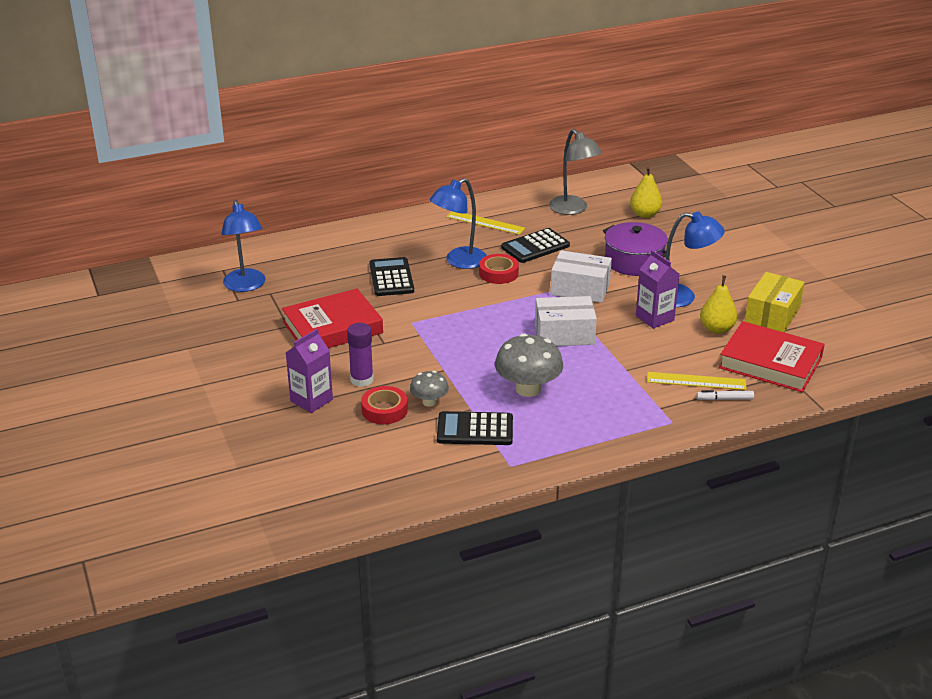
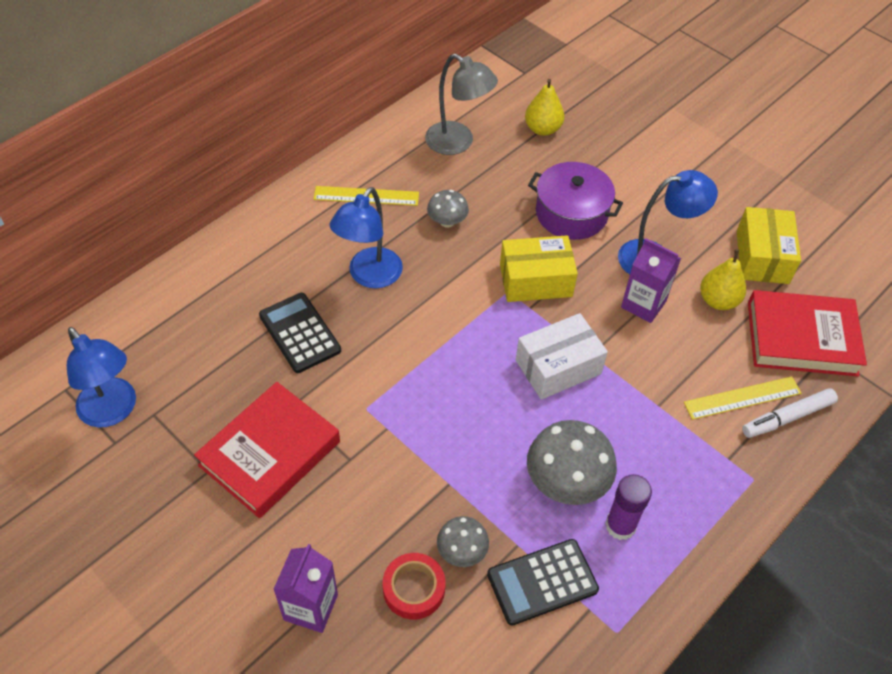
camera: 25 degrees left, 20 degrees up
purple glue stick [347,323,373,387] -> purple glue stick moved to [605,474,652,540]
red tape [479,254,519,284] -> none
black calculator [501,228,570,263] -> grey mushroom [427,190,469,228]
white box [550,250,612,303] -> yellow box [500,235,578,302]
white marker [697,390,754,400] -> white marker [742,388,838,438], size x1.54

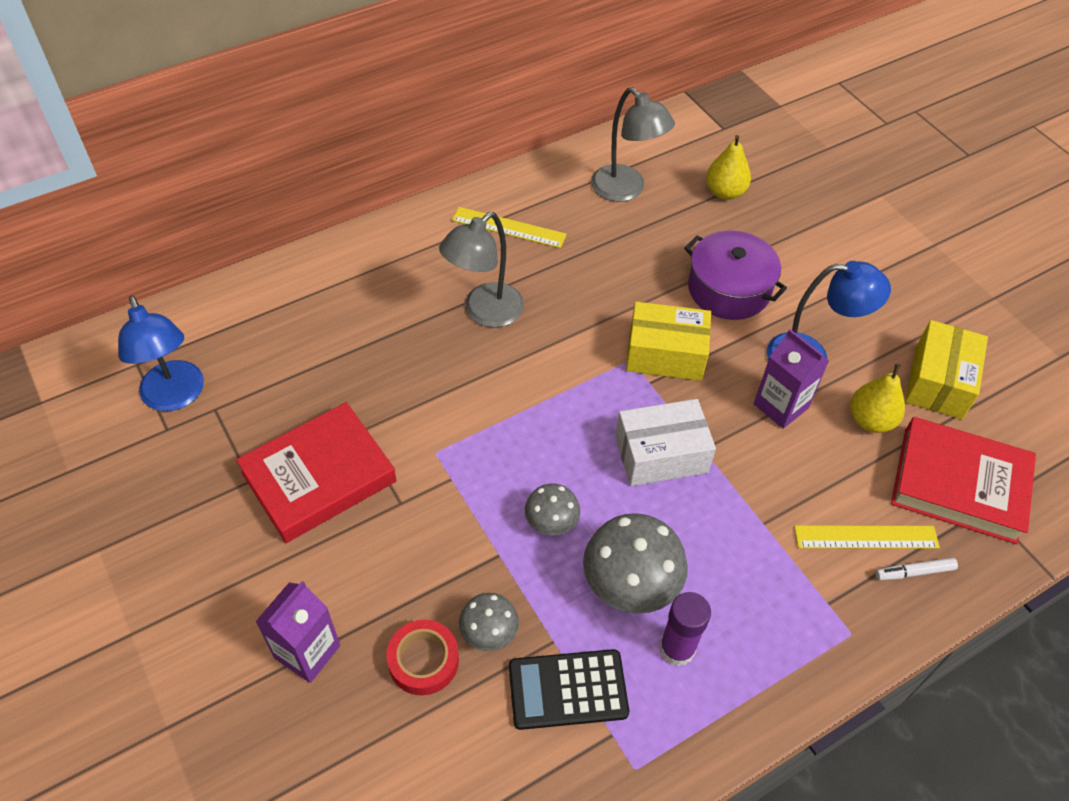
camera: 15 degrees right, 0 degrees up
black calculator [259,293,341,373] -> none
blue lamp [330,187,403,288] -> grey lamp [439,212,524,328]
grey mushroom [427,190,469,228] -> grey mushroom moved to [525,483,580,535]
white marker [742,388,838,438] -> white marker [875,557,958,580], size x0.65

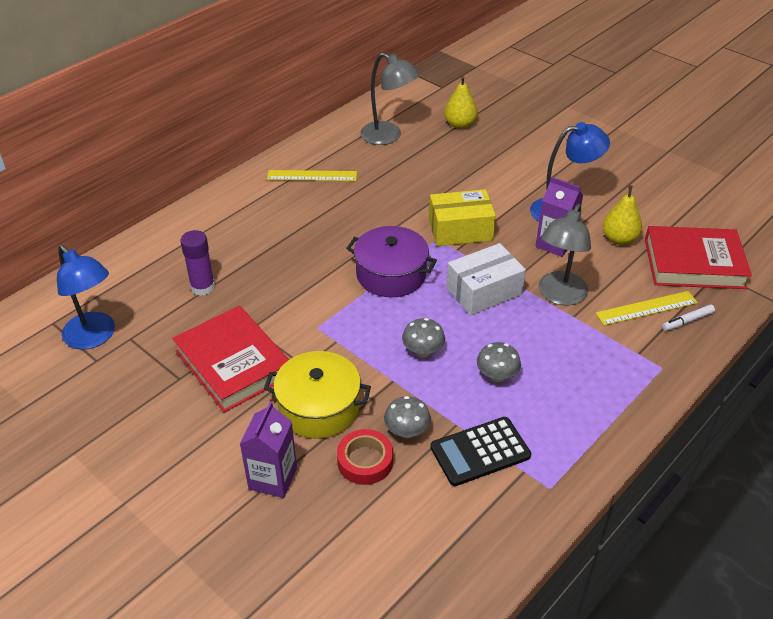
camera: 15 degrees left, 10 degrees down
red book [236,402,397,543] -> red book turned 75 degrees counterclockwise [172,306,289,413]
grey lamp [439,212,524,328] -> grey lamp moved to [538,204,591,306]
grey mushroom [583,513,688,614] -> grey mushroom [477,342,521,382], size x0.56
purple glue stick [659,592,711,666] -> purple glue stick moved to [181,230,215,296]
purple pot [684,231,787,320] -> purple pot moved to [346,226,437,298]
yellow box [905,320,988,419] -> none
none -> yellow pot [264,351,371,439]

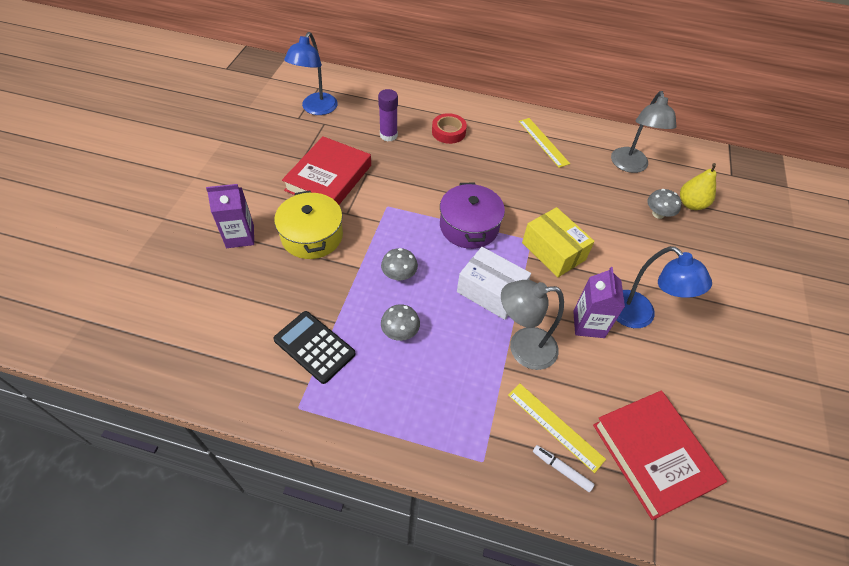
camera: 60 degrees right, 10 degrees up
red tape [337,429,393,485] -> red tape moved to [432,113,467,144]
grey mushroom [384,396,431,438] -> grey mushroom moved to [647,189,682,219]
yellow pear [602,185,642,245] -> none

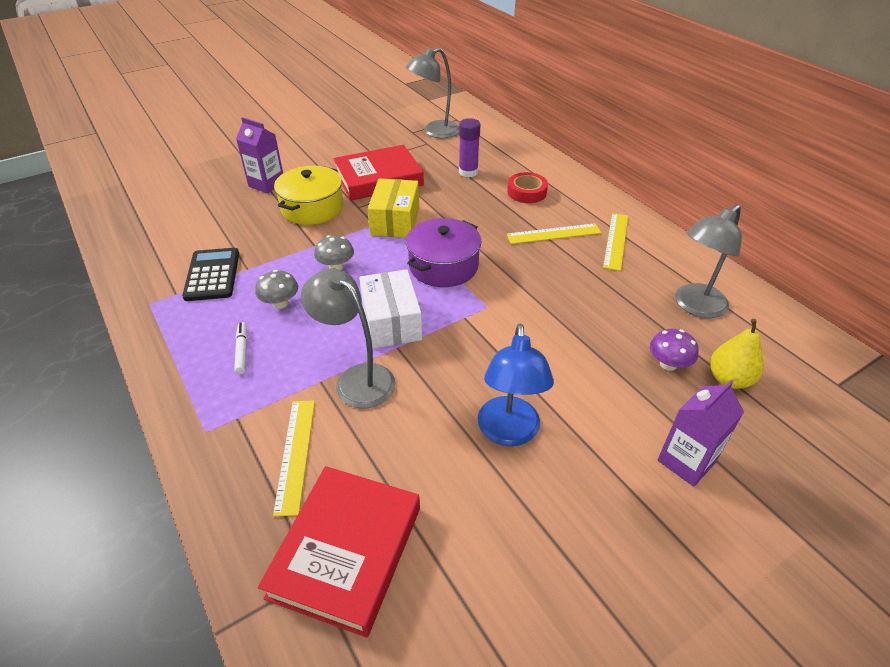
camera: 45 degrees right, 10 degrees down
blue lamp [284,32,338,115] -> grey lamp [406,48,459,138]
yellow box [522,207,595,277] -> yellow box moved to [368,178,419,238]
white marker [533,445,594,492] -> white marker moved to [234,322,247,374]
purple carton [573,267,625,338] -> purple carton moved to [658,380,744,487]
grey mushroom [647,189,682,219] -> purple mushroom [650,329,698,371]
none -> yellow ruler [507,223,601,244]

